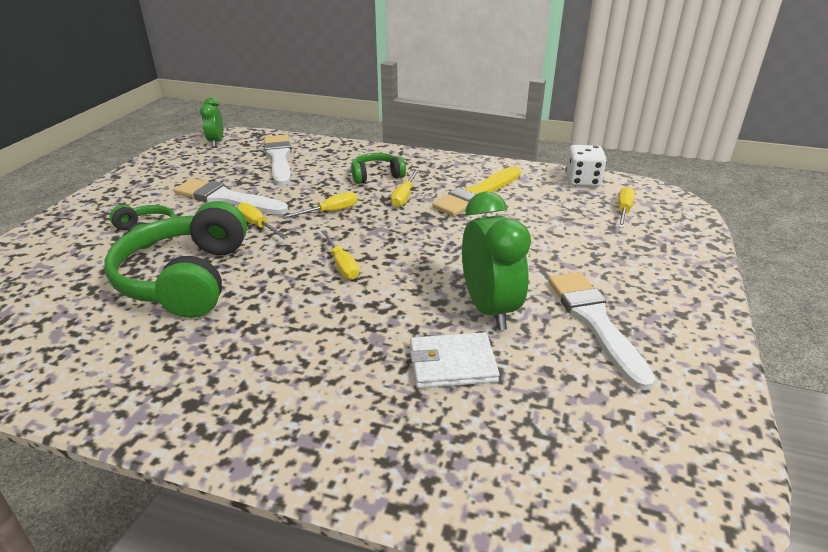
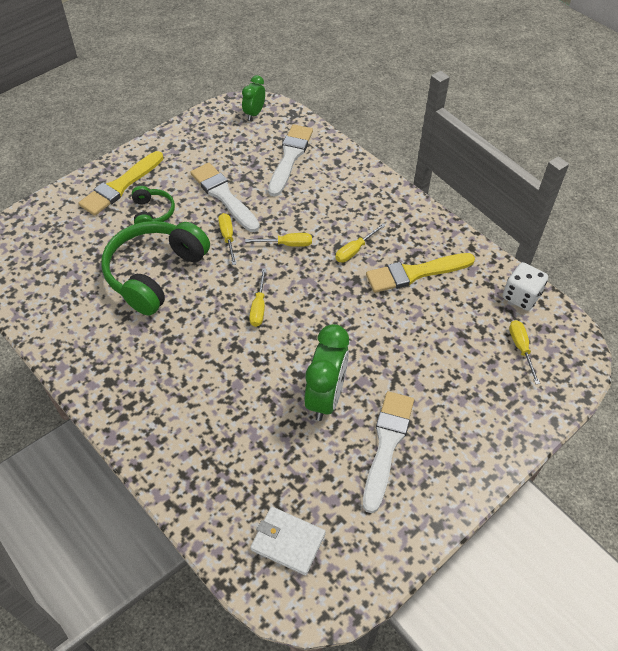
camera: 30 degrees right, 20 degrees up
green headphones [351,153,406,184] -> none
white wallet [410,332,500,388] -> white wallet moved to [250,507,326,576]
yellow screwdriver [618,186,635,228] -> yellow screwdriver turned 60 degrees counterclockwise [509,320,540,384]
none -> yellow brush [79,151,163,216]

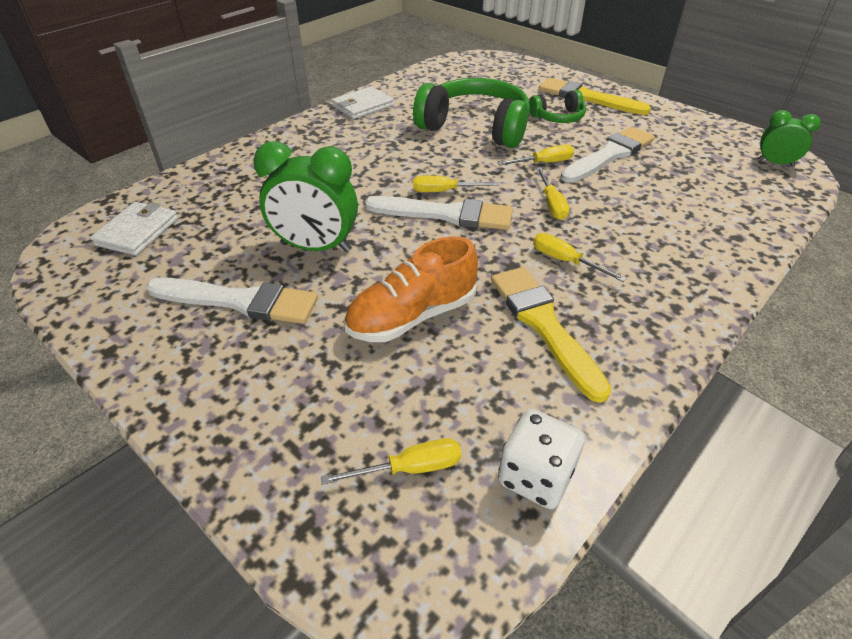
camera: 85 degrees right, 10 degrees down
white brush [268,124,313,197] -> white brush moved to [365,196,513,230]
none -> white wallet [332,86,394,119]
none -> orange shoe [344,236,478,342]

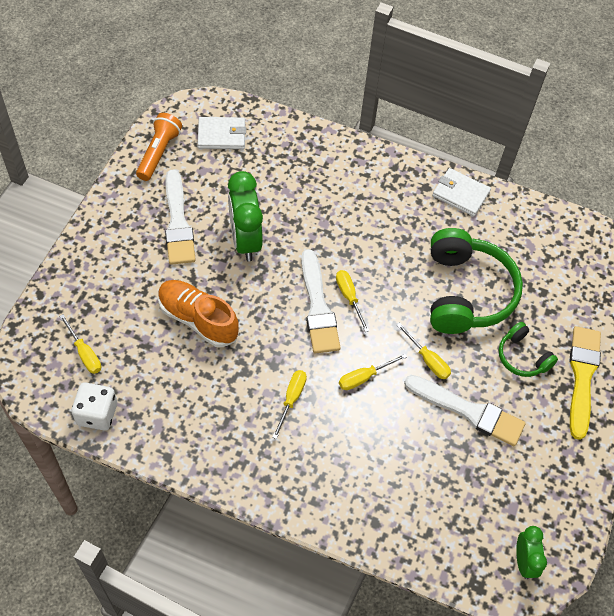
camera: 65 degrees right, 15 degrees up
yellow brush [491,267,611,403] -> none
none -> orange flashlight [136,113,182,181]

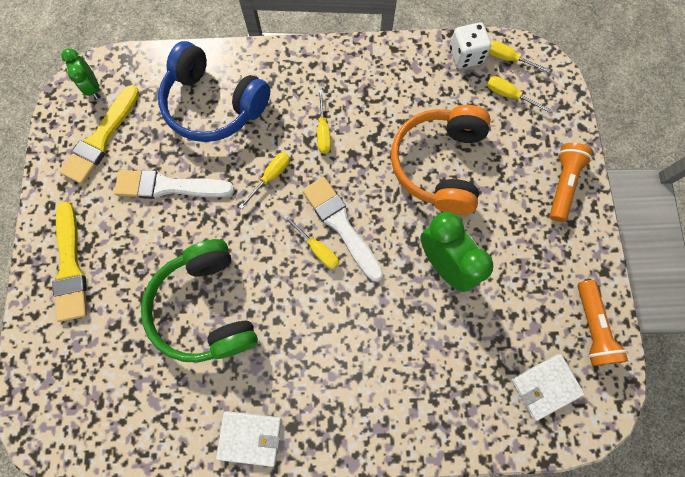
camera: 160 degrees right, 15 degrees up
orange shoe [158,280,239,347] -> orange headphones [391,105,491,215]
white brush [165,169,196,265] -> none
yellow screwdriver [397,323,451,379] -> yellow screwdriver moved to [489,41,551,73]
green headphones [499,322,558,377] -> none
none -> yellow brush [60,85,139,184]
none -> blue headphones [158,41,270,142]
none -> orange flashlight [549,143,593,222]

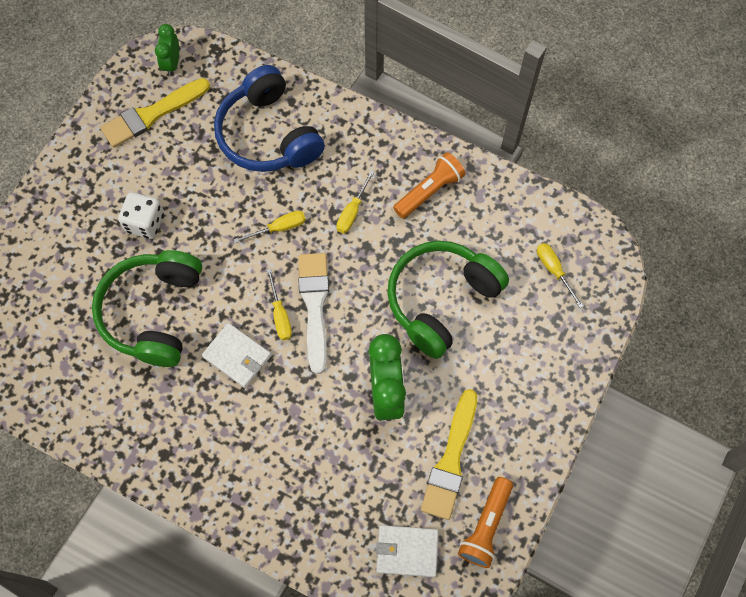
camera: 30 degrees right, 5 degrees down
yellow brush [52,202,87,322] -> yellow brush moved to [421,389,477,520]
white brush [114,170,235,199] -> none
white wallet [216,411,282,467] -> white wallet moved to [202,323,271,388]
orange headphones [391,105,491,215] -> green headphones [387,241,509,359]
white dice [450,23,491,69] -> white dice moved to [118,192,164,239]
yellow screwdriver [489,41,551,73] -> none
orange flashlight [549,143,593,222] -> orange flashlight moved to [393,152,465,219]

